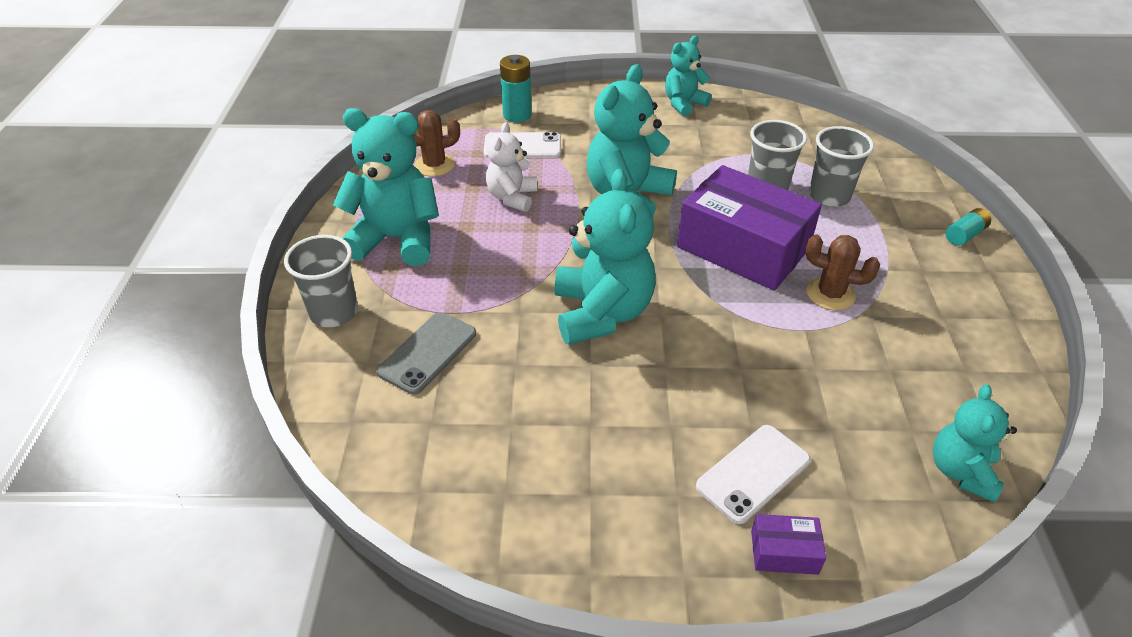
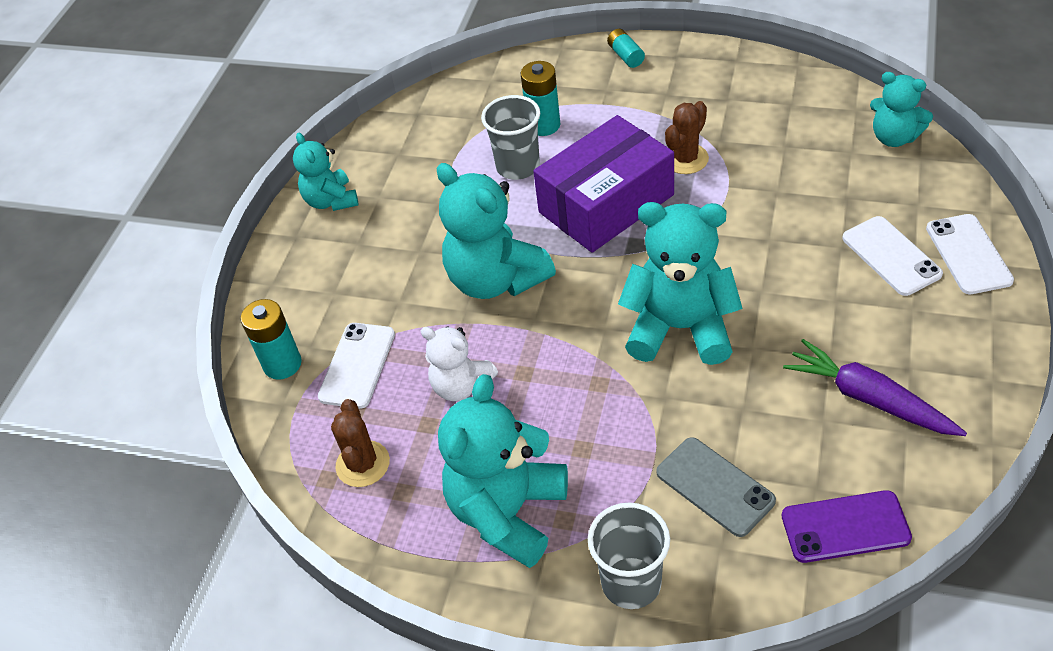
camera: 70 degrees left, 5 degrees up
purple box [751,514,826,575] -> white phone [926,214,1014,294]
grey cup [809,126,874,207] -> turquoise battery [521,61,560,136]
none -> purple phone [782,490,912,563]
none -> purple carrot [783,339,967,436]

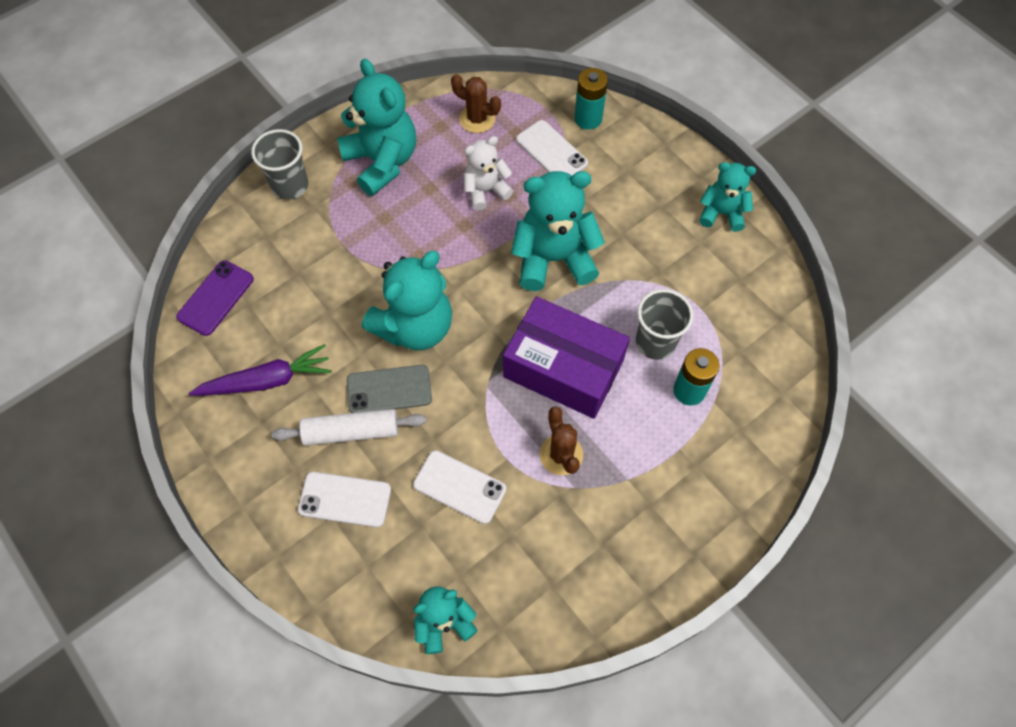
camera: 120 degrees right, 15 degrees up
purple box [533,115,674,253] -> purple box turned 60 degrees counterclockwise [503,296,630,419]
turquoise battery [607,29,645,68] -> none
grey phone [656,437,776,537] -> grey phone moved to [347,365,432,413]
white phone [926,214,1014,294] -> white phone moved to [413,450,506,524]
none -> white rolling pin [271,409,426,446]

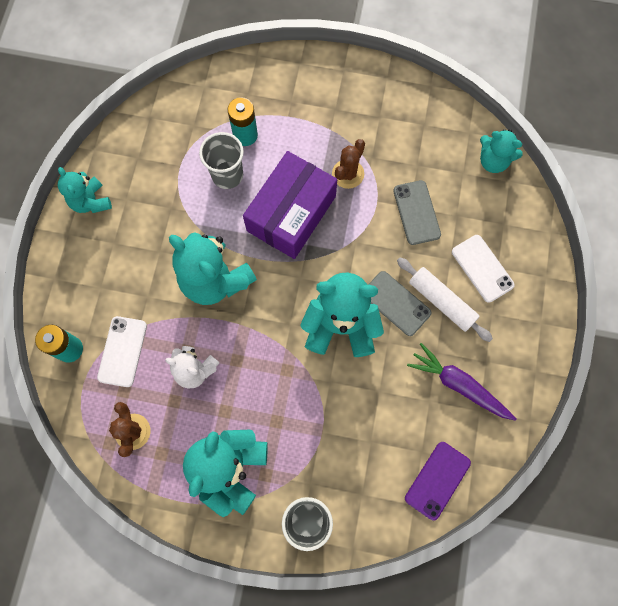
camera: 130 degrees left, 10 degrees up
purple phone [176,260,254,336] -> purple phone turned 45 degrees counterclockwise [405,442,471,520]
white phone [413,450,506,524] -> grey phone [393,180,441,245]
purple box [503,296,630,419] -> purple box turned 45 degrees clockwise [243,151,337,259]

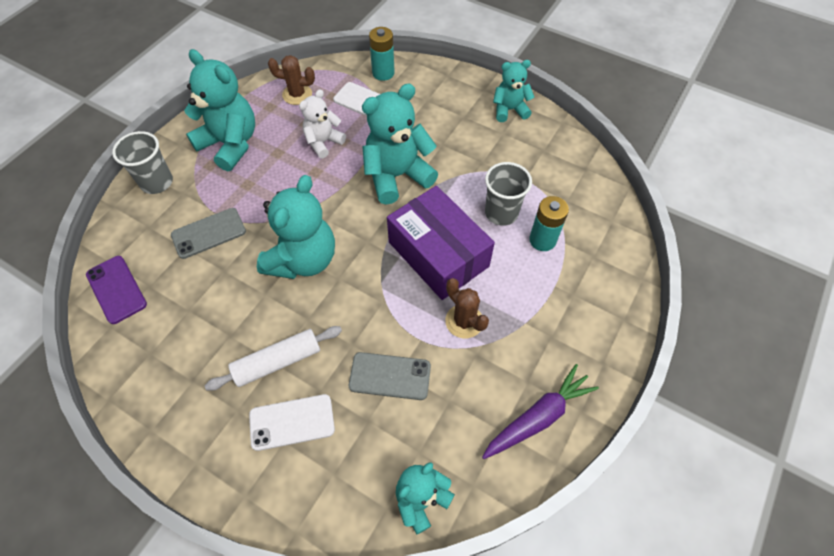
camera: 110 degrees right, 15 degrees down
grey phone [368,271,432,336] -> grey phone moved to [171,208,246,259]
purple carrot [407,343,517,421] -> purple carrot moved to [482,364,599,459]

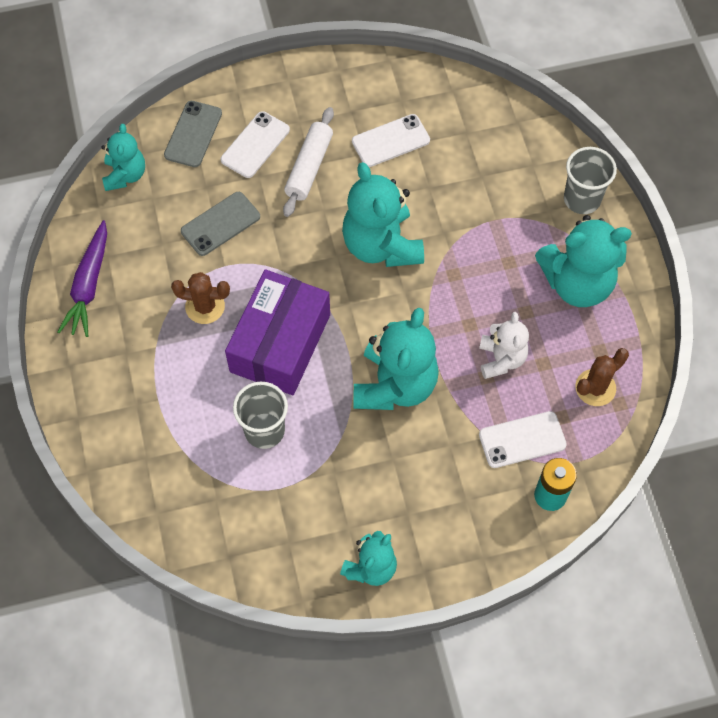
camera: 135 degrees right, 5 degrees up
purple phone [86,256,147,324] -> none
grey phone [171,208,246,259] -> grey phone moved to [164,101,222,167]
purple box [387,186,495,300] -> purple box turned 75 degrees counterclockwise [225,270,330,395]
turquoise battery [529,196,569,251] -> none
none -> white phone [352,114,430,167]

